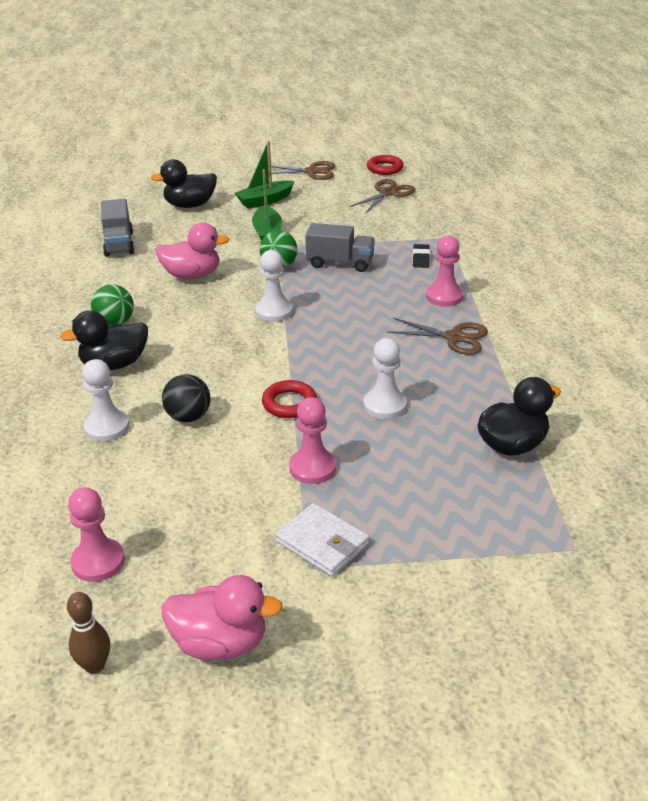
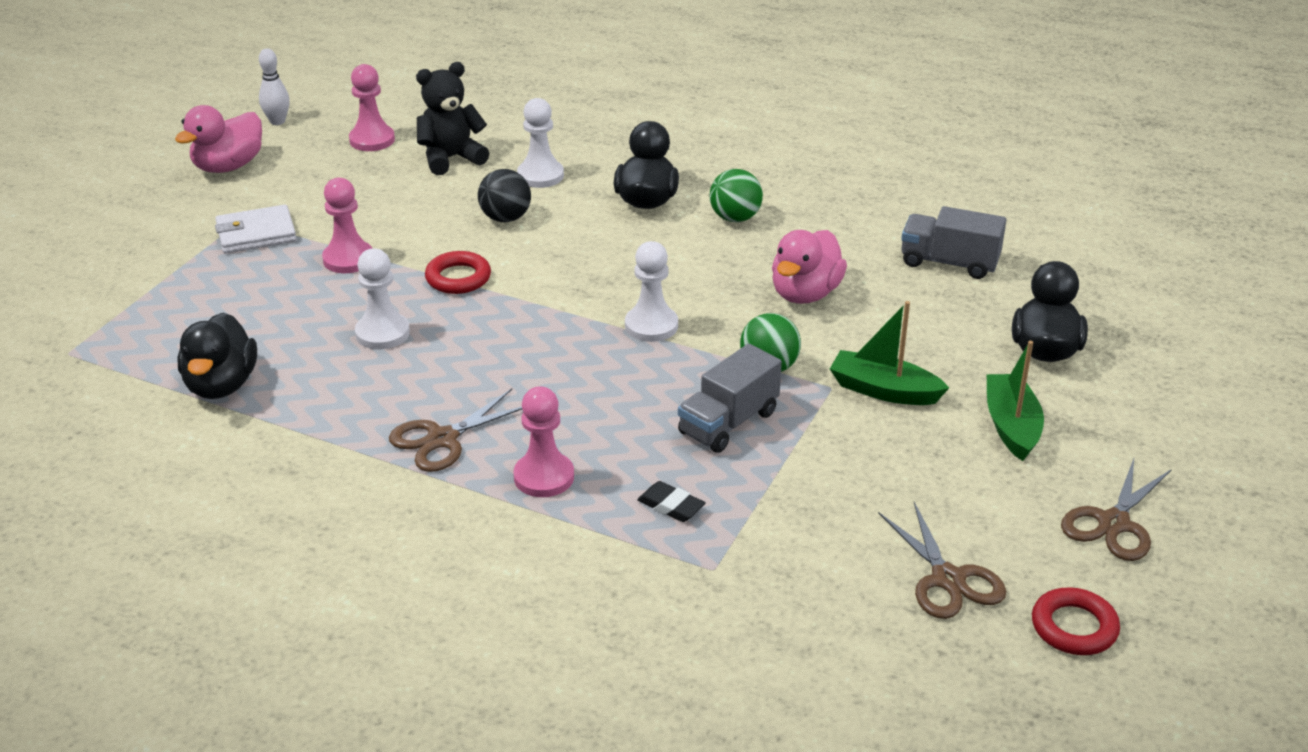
camera: 120 degrees right, 0 degrees up
brown bowling pin [67,592,110,674] -> white bowling pin [259,49,290,125]
none -> black teddy bear [416,62,489,175]

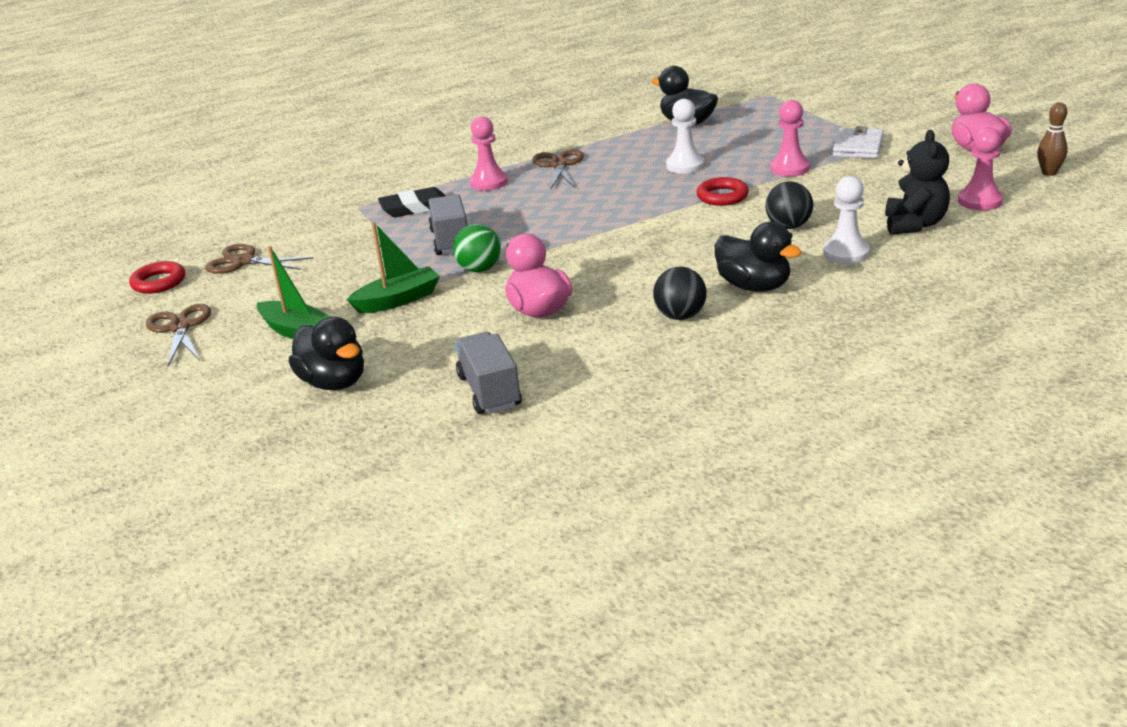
camera: 130 degrees right, 5 degrees down
white bowling pin [259,49,290,125] -> brown bowling pin [1037,102,1068,176]
white pawn [625,241,678,342] -> none
black eraser [637,481,706,522] -> black eraser [378,187,445,217], size x1.63
green ball [710,169,763,222] -> black ball [653,267,706,320]
grey truck [901,206,1007,279] -> grey truck turned 75 degrees counterclockwise [455,332,522,414]

